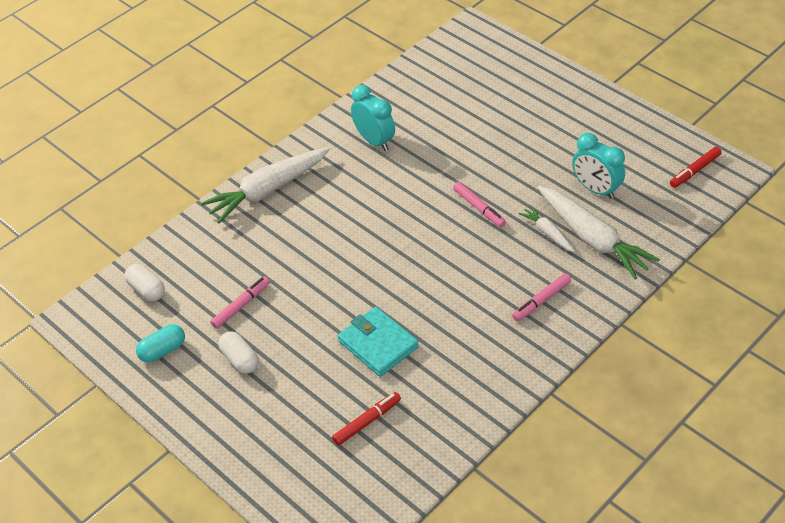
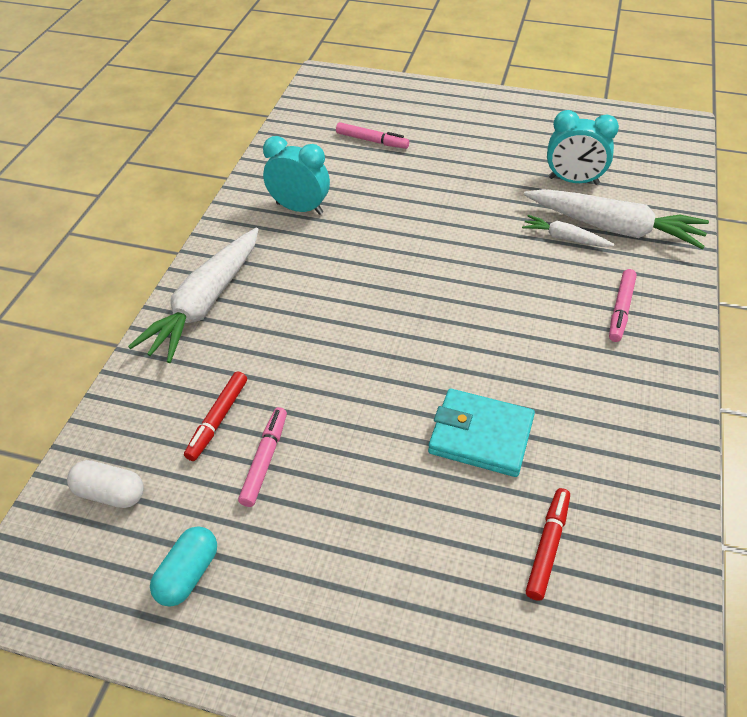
camera: 30 degrees left, 0 degrees up
white capsule [218,331,259,374] -> none
pink marker [453,182,506,228] -> pink marker moved to [336,122,409,149]
red marker [670,147,722,188] -> red marker moved to [184,371,247,461]

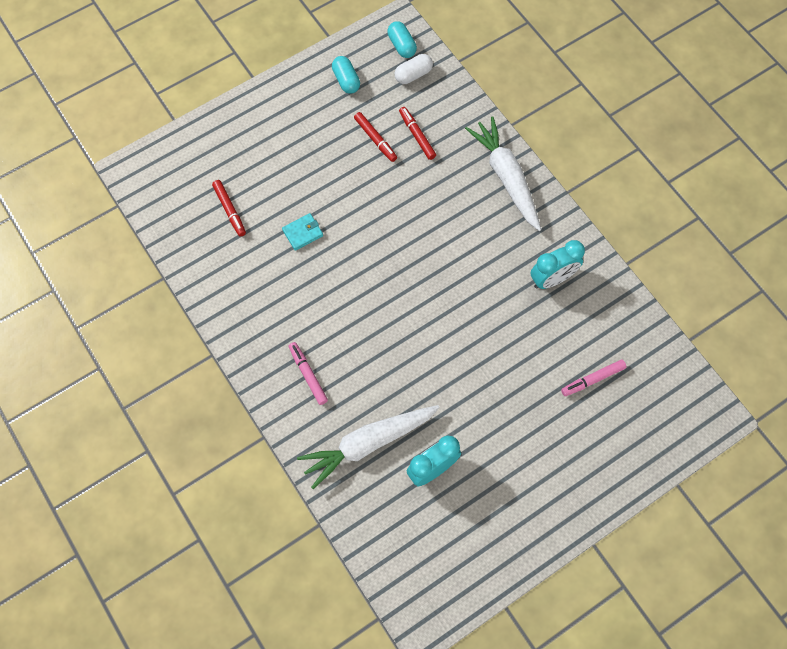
camera: 130 degrees right, 20 degrees up
pink marker [238,407,287,507] -> red marker [354,112,397,162]
turquoise wallet [428,389,535,477] -> turquoise wallet [282,213,323,251], size x0.60
white carrot [522,215,614,247] -> none
none -> turquoise capsule [387,21,417,58]

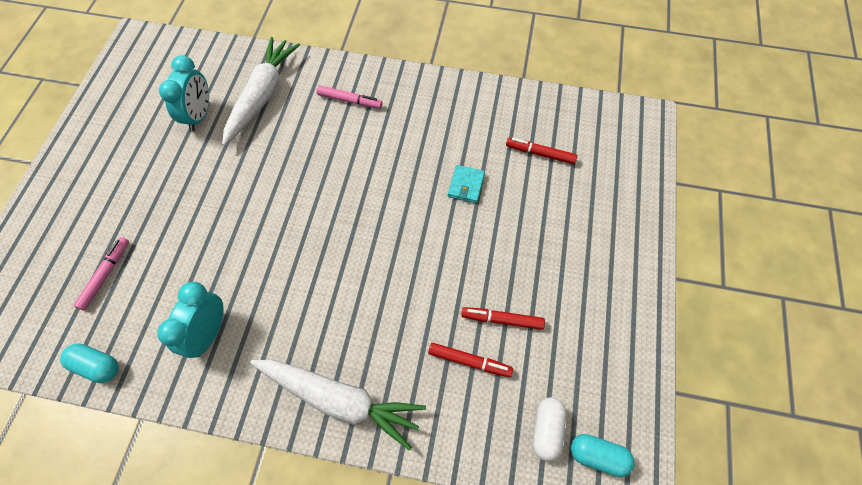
camera: 135 degrees right, 5 degrees down
turquoise capsule [332,56,360,94] -> turquoise capsule moved to [60,343,118,383]

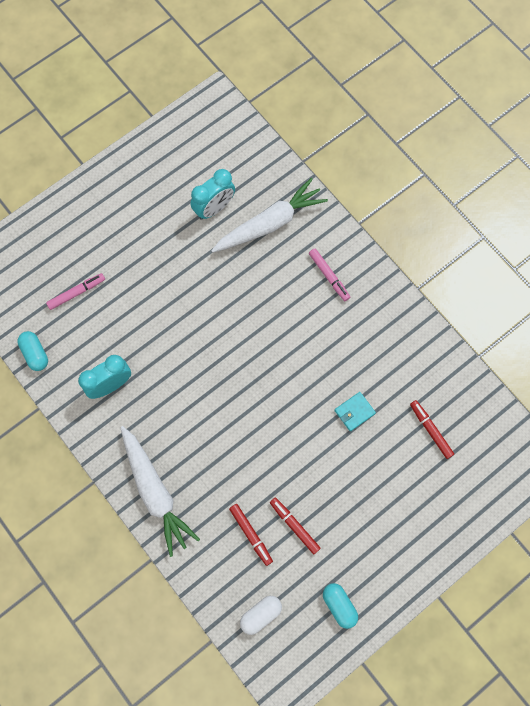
camera: 40 degrees right, 10 degrees up
turquoise capsule [570,434,635,477] -> turquoise capsule moved to [323,583,358,629]

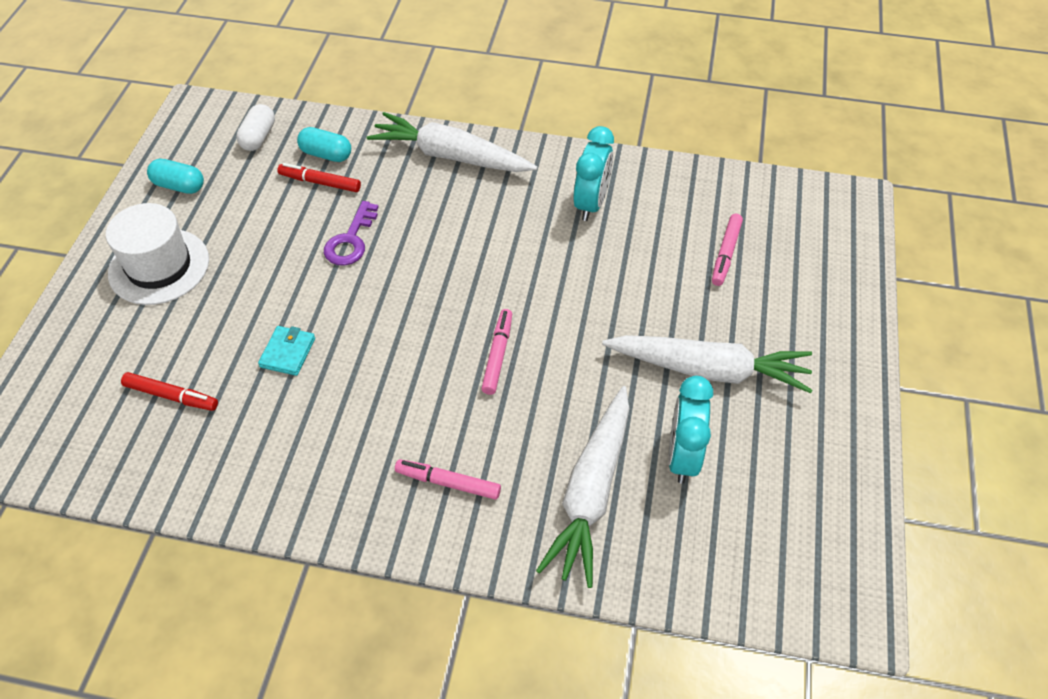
camera: 140 degrees right, 20 degrees down
turquoise capsule [17,331,48,371] -> turquoise capsule moved to [297,127,351,162]
red marker [270,498,321,554] -> none
none -> white hat [106,203,209,305]
none -> purple key [324,201,379,266]
none -> pink marker [481,309,512,395]
none -> white carrot [602,335,812,393]

